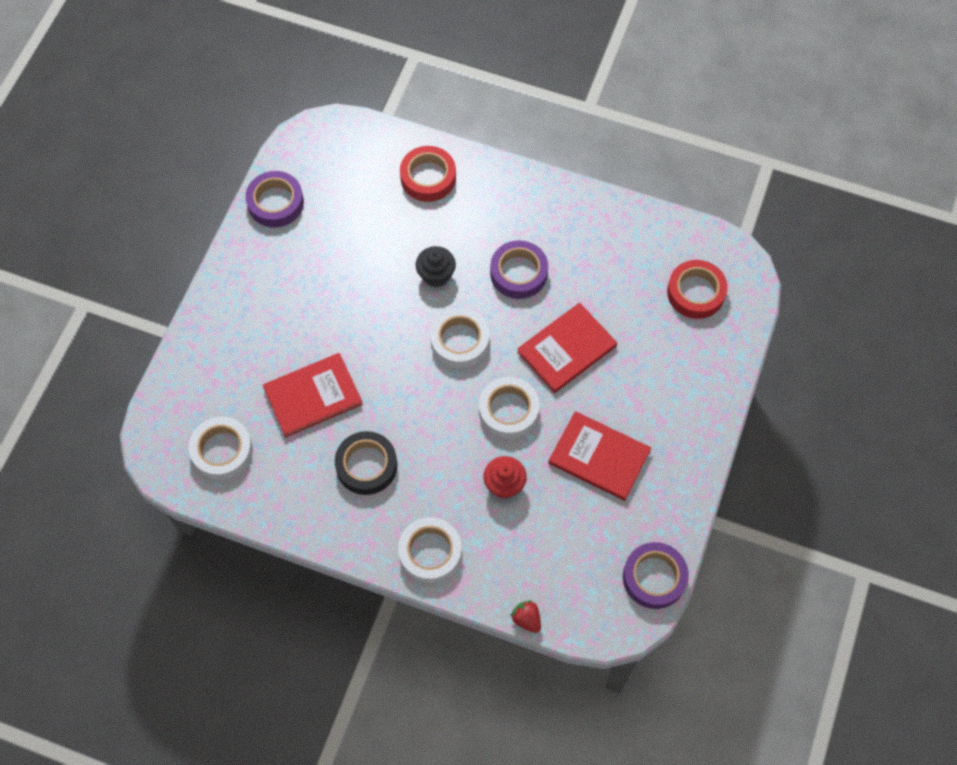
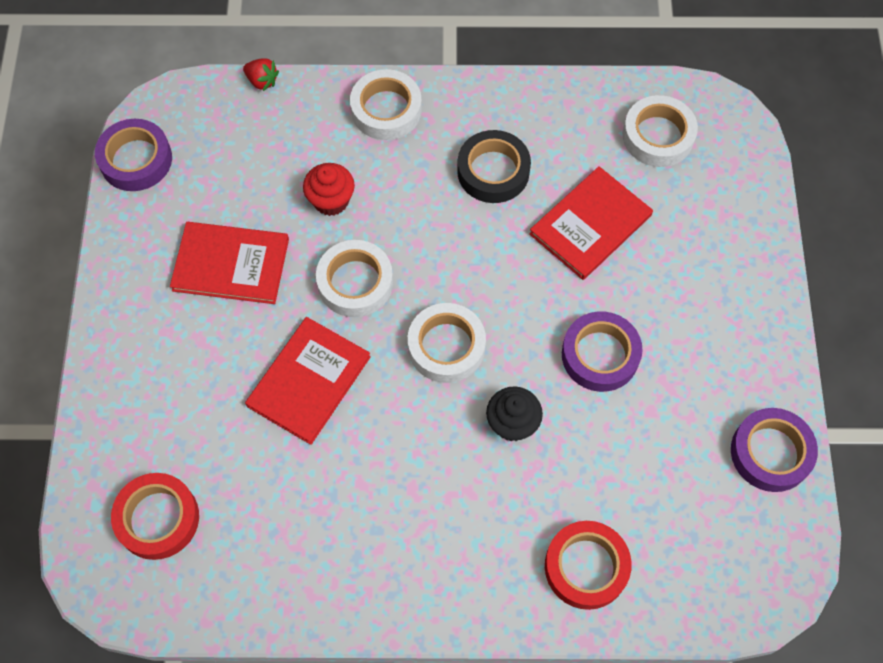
camera: 160 degrees right, 0 degrees up
purple tape [490,240,548,299] -> purple tape moved to [562,311,643,392]

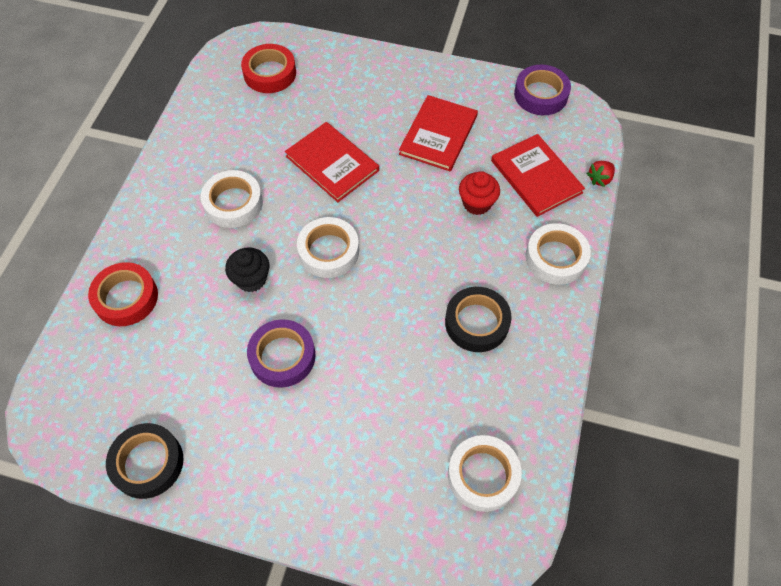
camera: 105 degrees right, 5 degrees down
white tape [316,240,393,317] -> white tape moved to [201,170,263,228]
red book [529,166,653,280] -> red book moved to [491,134,585,217]
purple tape [731,408,818,492] -> black tape [106,423,183,499]

